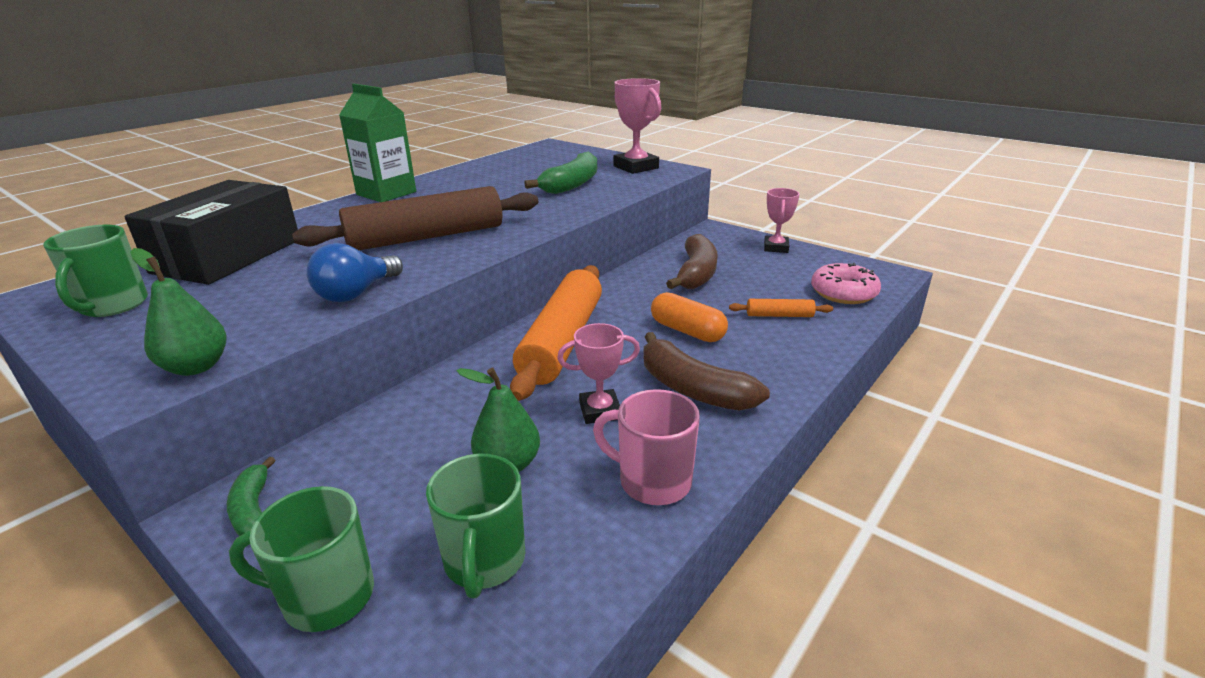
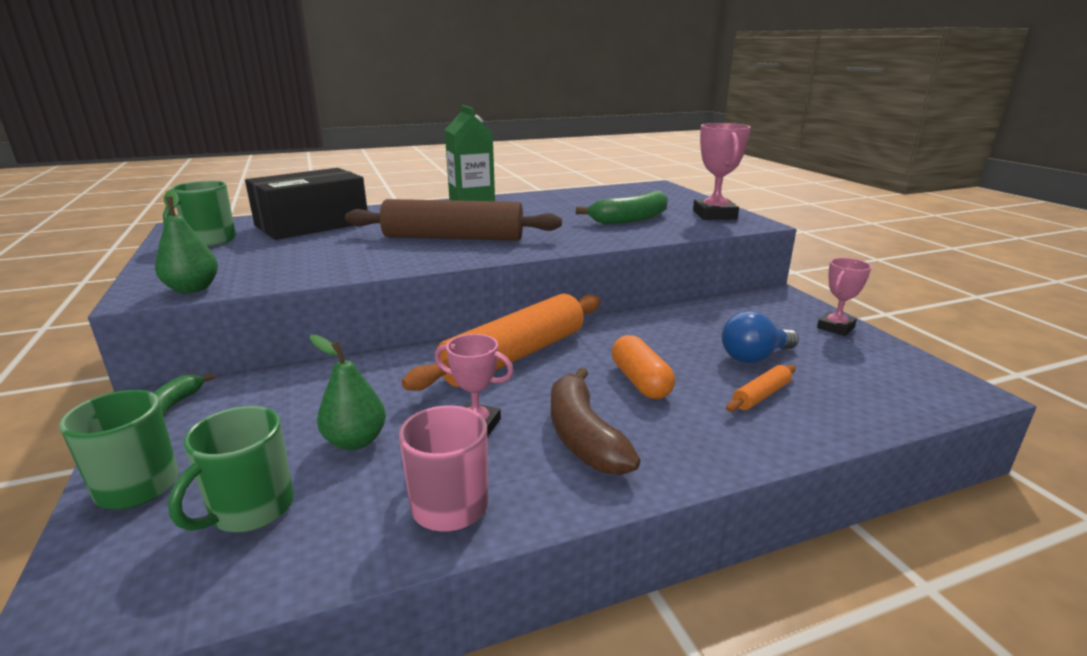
camera: 30 degrees right, 5 degrees down
blue light bulb [306,243,403,302] -> blue light bulb moved to [722,311,799,363]
brown banana [666,234,717,289] -> none
orange rolling pin [729,299,833,317] -> orange rolling pin turned 75 degrees counterclockwise [726,364,796,412]
pink donut [811,263,881,304] -> none

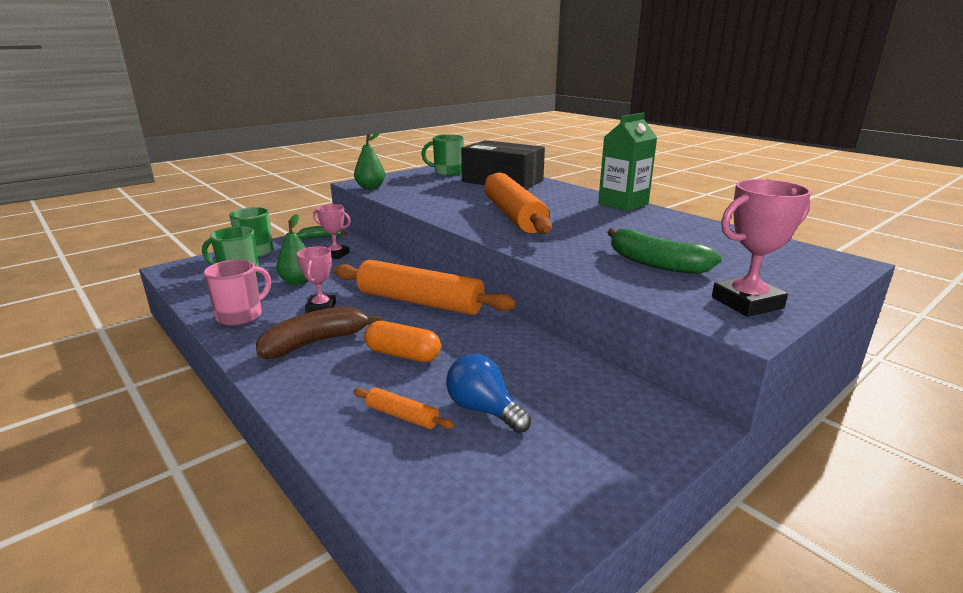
camera: 70 degrees right, 0 degrees up
brown rolling pin [345,199,562,241] -> orange rolling pin [484,173,552,234]
orange capsule [612,335,675,399] -> orange capsule turned 60 degrees clockwise [364,321,441,362]
pink trophy [817,258,871,336] -> pink trophy moved to [313,204,351,259]

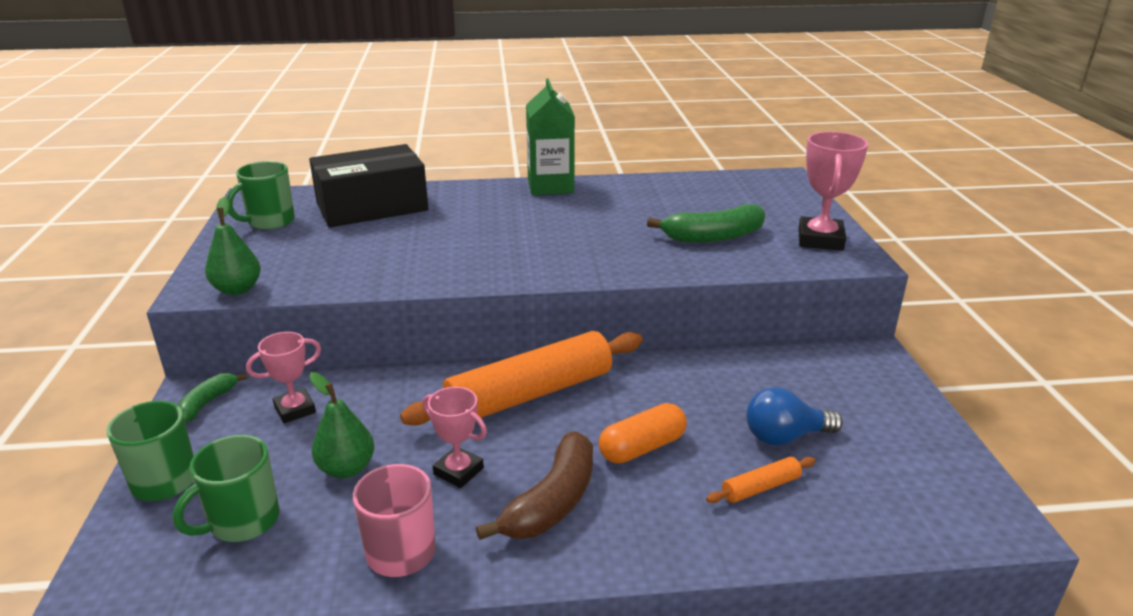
camera: 55 degrees left, 5 degrees up
brown banana [256,306,382,359] -> brown banana turned 150 degrees counterclockwise [476,432,593,540]
orange rolling pin [484,173,552,234] -> none

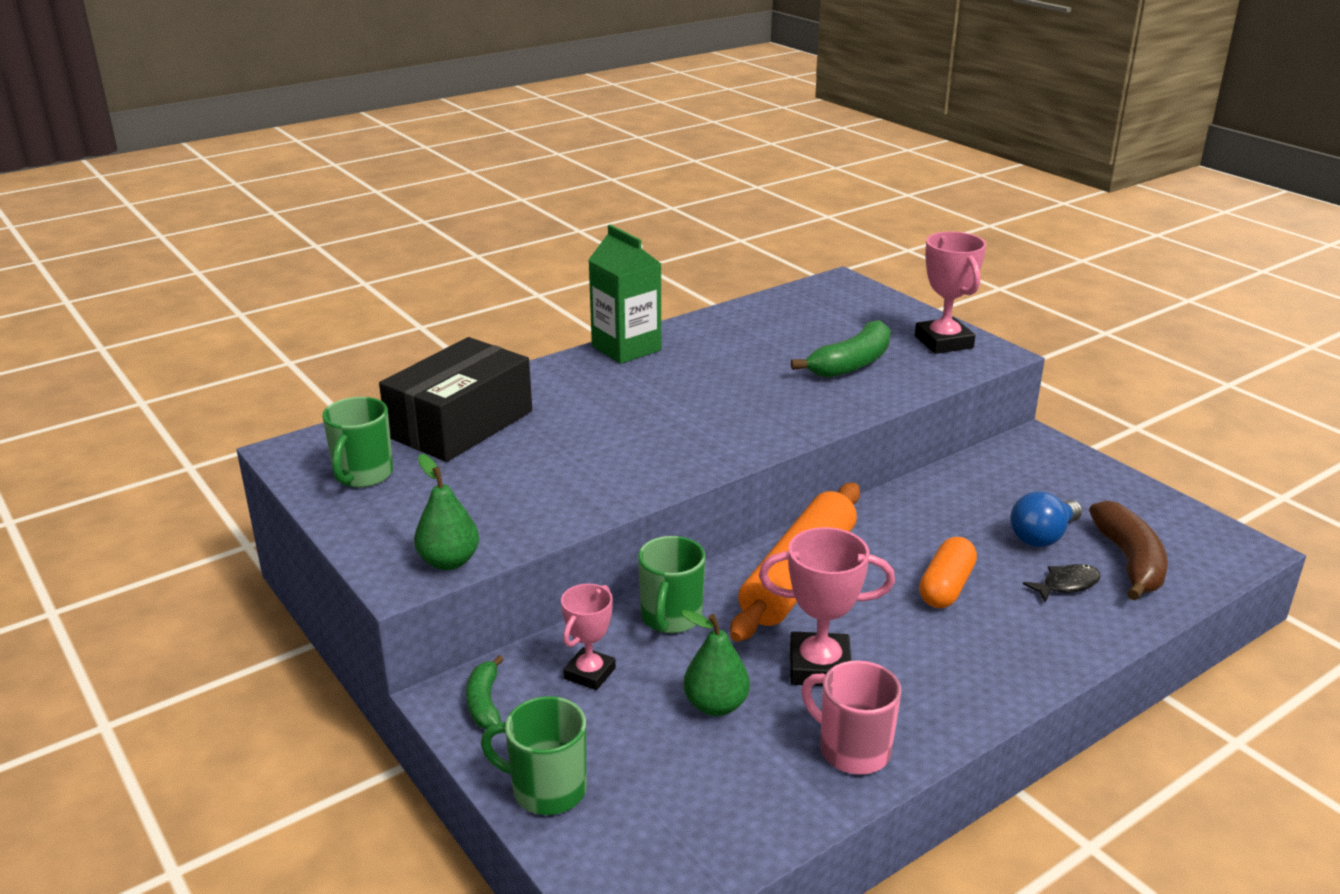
camera: 30 degrees left, 0 degrees up
green mug [173,435,279,542] -> green mug moved to [638,536,706,633]
pink trophy [423,387,487,488] -> pink trophy [759,527,895,686], size x1.54
brown banana [476,432,593,540] -> brown banana moved to [1089,501,1168,600]
orange rolling pin [706,457,815,503] -> black fish [1023,564,1101,602]

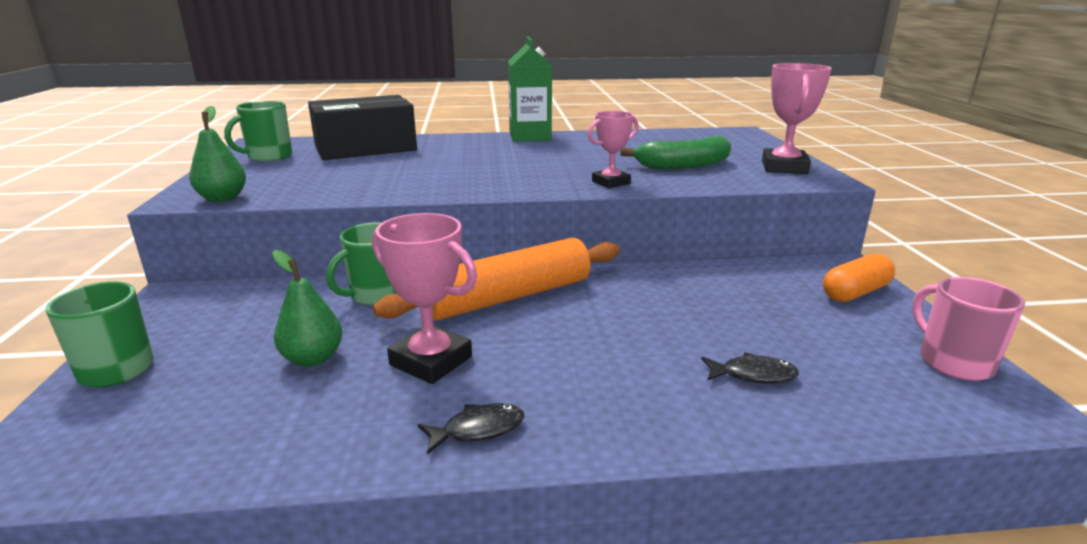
camera: 30 degrees right, 5 degrees down
green banana [466,655,504,729] -> none
pink trophy [561,584,616,690] -> pink trophy moved to [588,111,639,188]
pink mug [801,661,901,774] -> pink mug moved to [912,277,1025,381]
orange capsule [919,537,977,608] -> orange capsule moved to [823,254,895,302]
blue light bulb [1010,491,1082,547] -> none
brown banana [1089,501,1168,600] -> none
none -> black fish [418,403,525,455]

